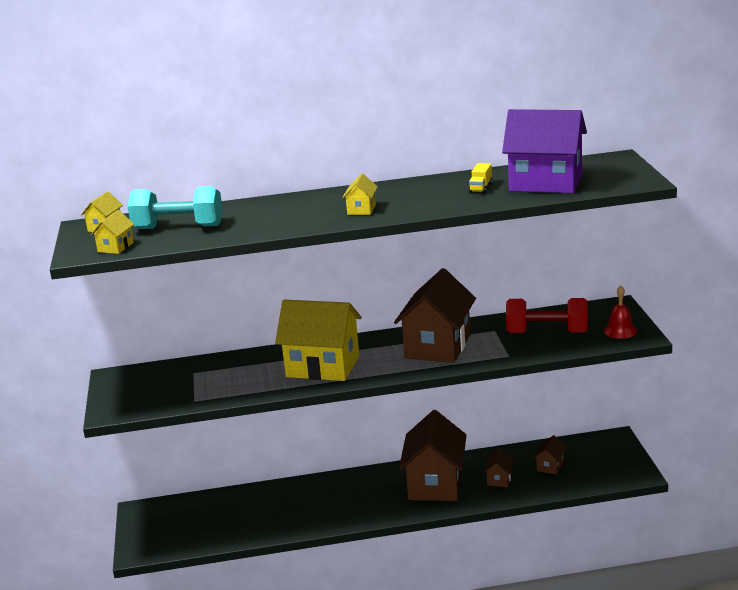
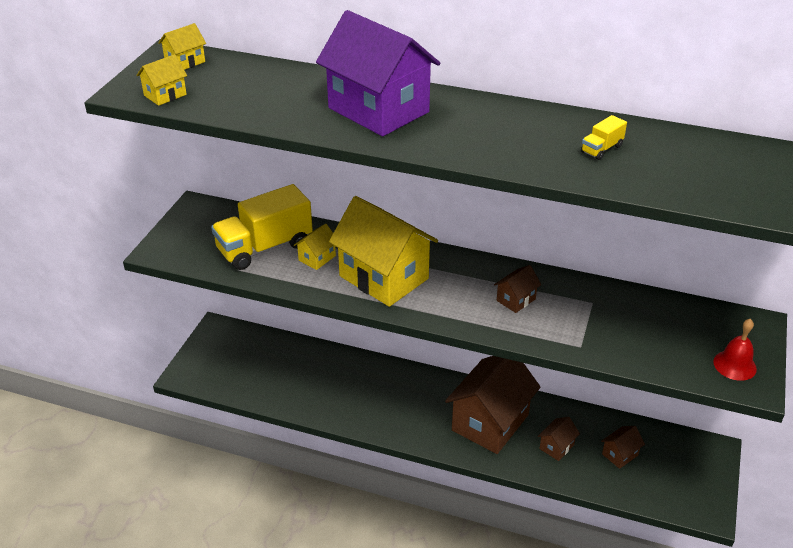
camera: 25 degrees right, 15 degrees up
turquoise dumbbell [128,186,223,229] -> none
yellow house [342,173,378,215] -> yellow house moved to [294,224,336,270]
brown house [394,268,476,363] -> brown house [494,265,541,313], size x0.43
purple house [502,109,587,193] -> purple house moved to [316,10,440,136]
red dumbbell [506,298,588,333] -> none
none -> yellow truck [211,184,313,270]

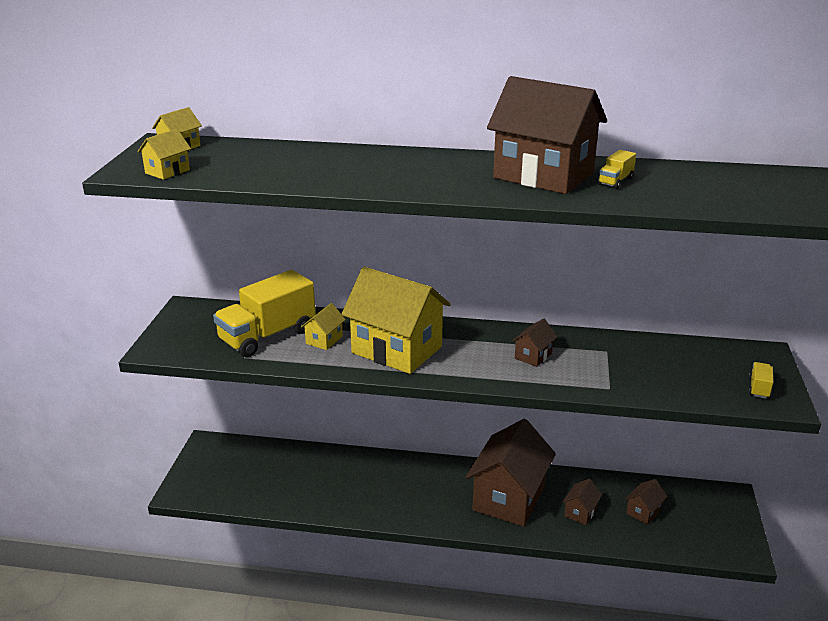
camera: 10 degrees left, 10 degrees down
purple house [316,10,440,136] -> none
red bell [713,319,757,381] -> yellow truck [749,362,773,399]
none -> brown house [487,76,607,194]

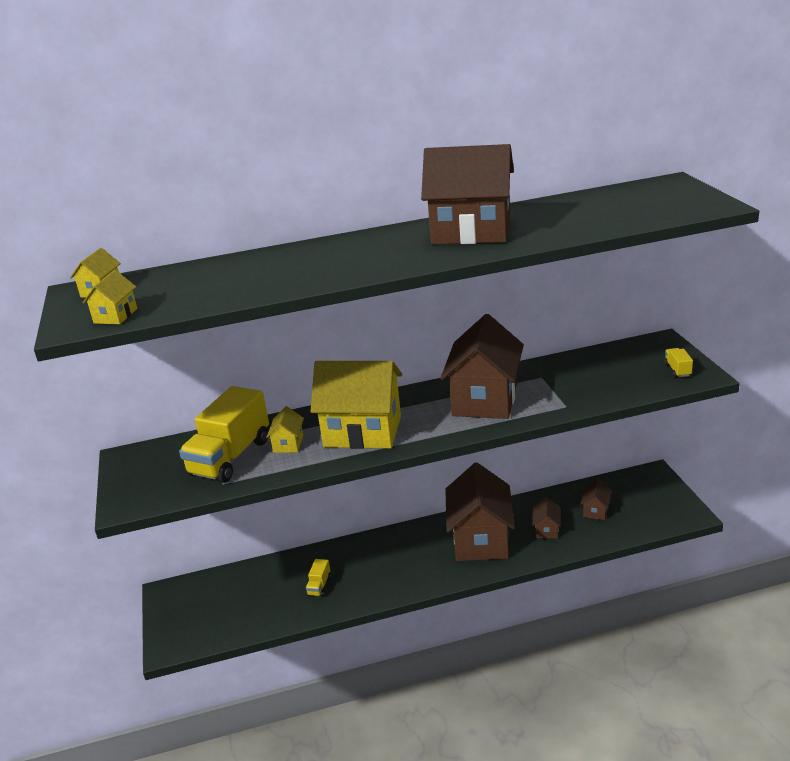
camera: 20 degrees left, 0 degrees up
brown house [512,318,557,367] -> brown house [440,314,524,419], size x2.33
yellow truck [598,150,636,189] -> yellow truck moved to [306,559,331,597]

